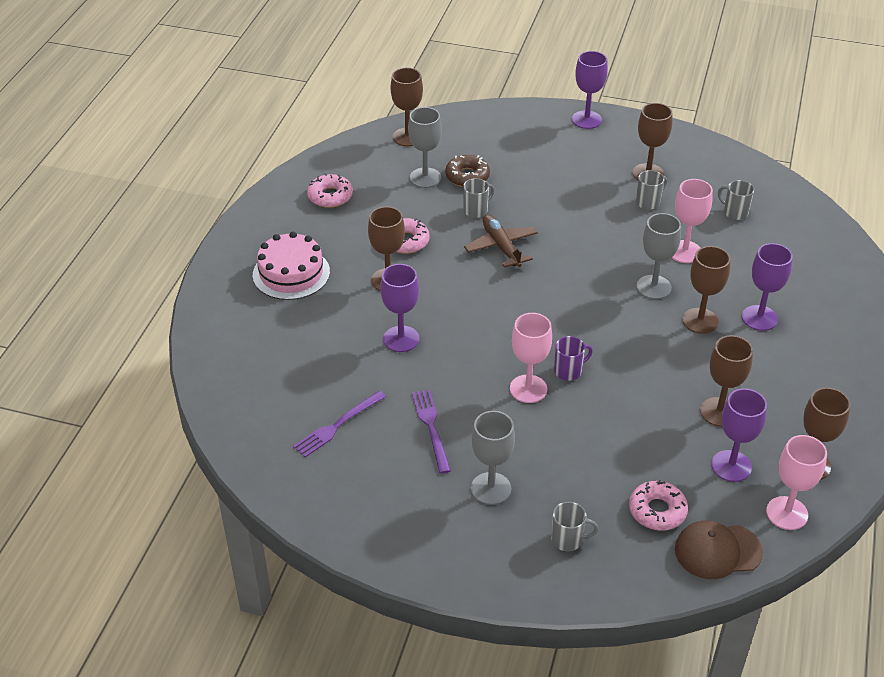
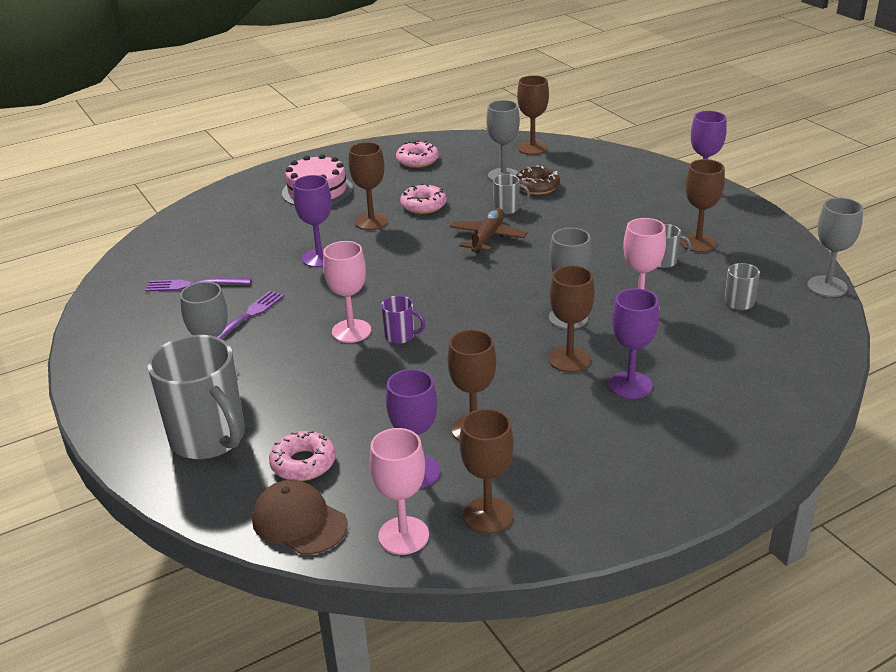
camera: 45 degrees right, 10 degrees down
grey mug [551,502,598,551] -> grey mug [147,335,245,459], size x2.25
none -> grey goblet [807,198,863,297]

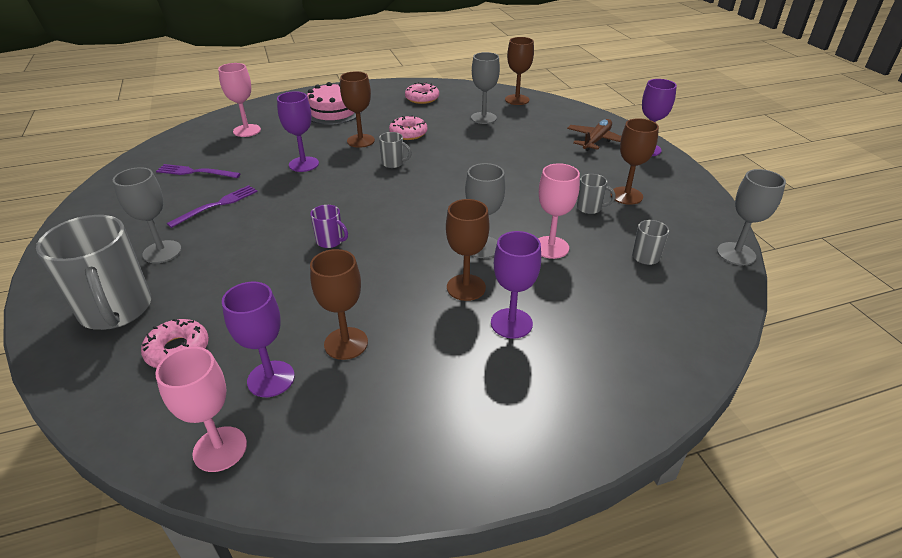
camera: 10 degrees right, 5 degrees up
brown cap [252,480,348,555] -> none
pink goblet [323,241,371,343] -> pink goblet moved to [218,63,261,137]
brown plane [450,208,527,253] -> brown plane moved to [567,119,621,151]
brown goblet [459,409,514,534] -> none
grey mug [493,174,530,214] -> grey mug moved to [379,132,412,168]
brown donut [516,165,560,195] -> none

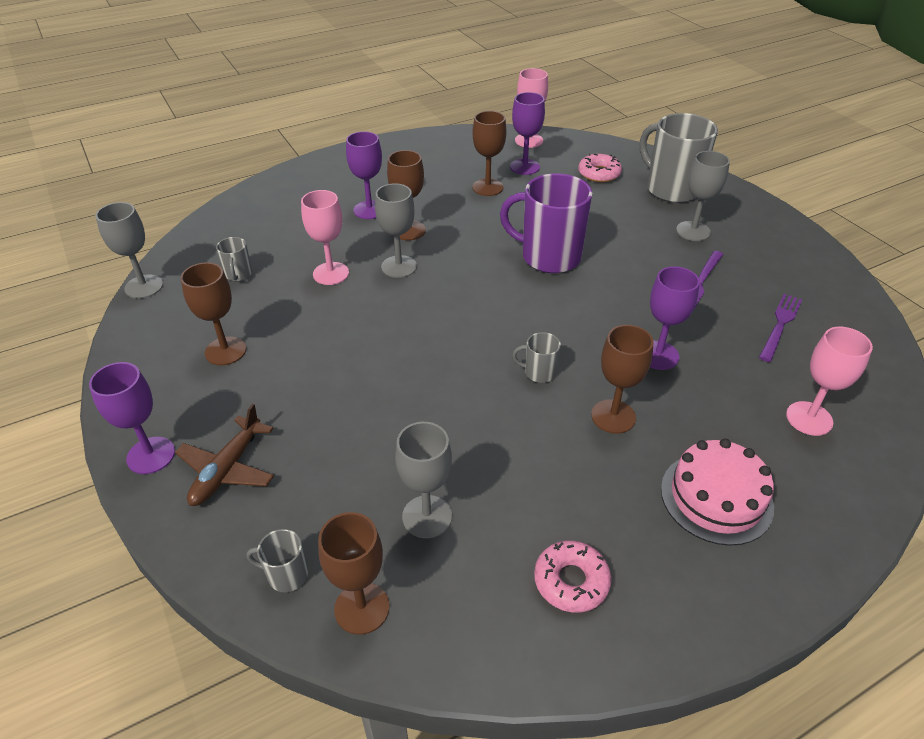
camera: 170 degrees right, 5 degrees up
purple fork [156,164,241,178] -> purple fork turned 60 degrees counterclockwise [759,294,802,362]
purple mug [310,205,348,248] -> purple mug [500,174,593,273], size x2.25
pink donut [389,115,428,140] -> none
grey mug [577,174,616,214] -> grey mug moved to [246,529,308,592]

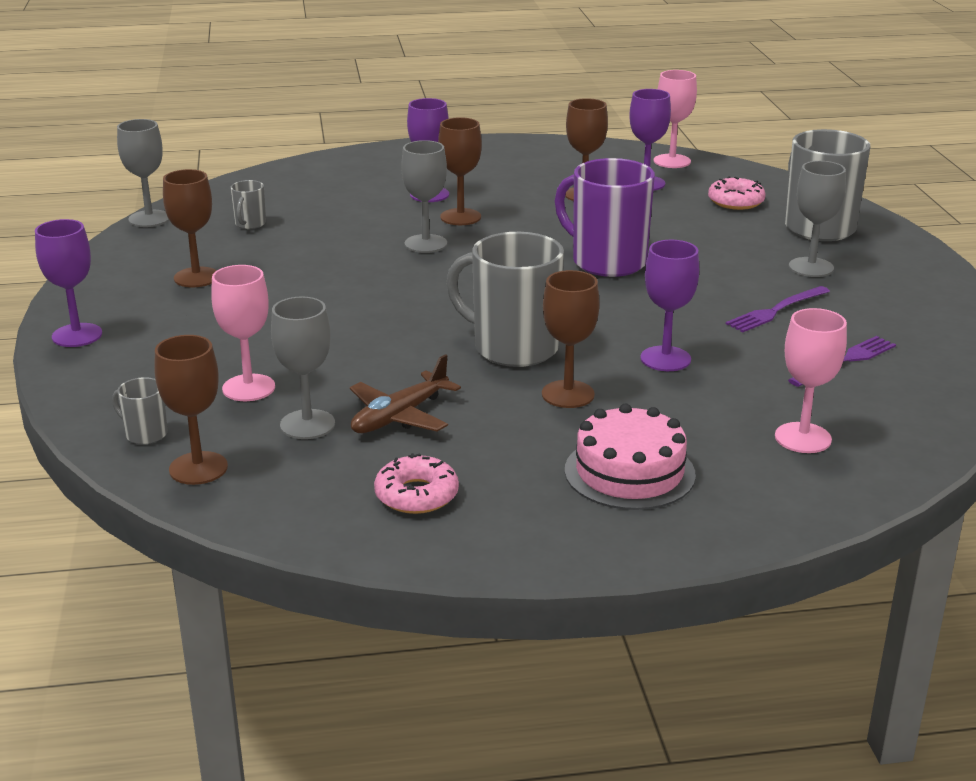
camera: 20 degrees right, 15 degrees down
brown plane [175,404,274,506] -> brown plane moved to [350,354,461,433]
pink goblet [301,190,349,285] -> pink goblet moved to [211,265,275,401]
grey mug [512,332,561,383] -> grey mug [446,232,564,367], size x2.25

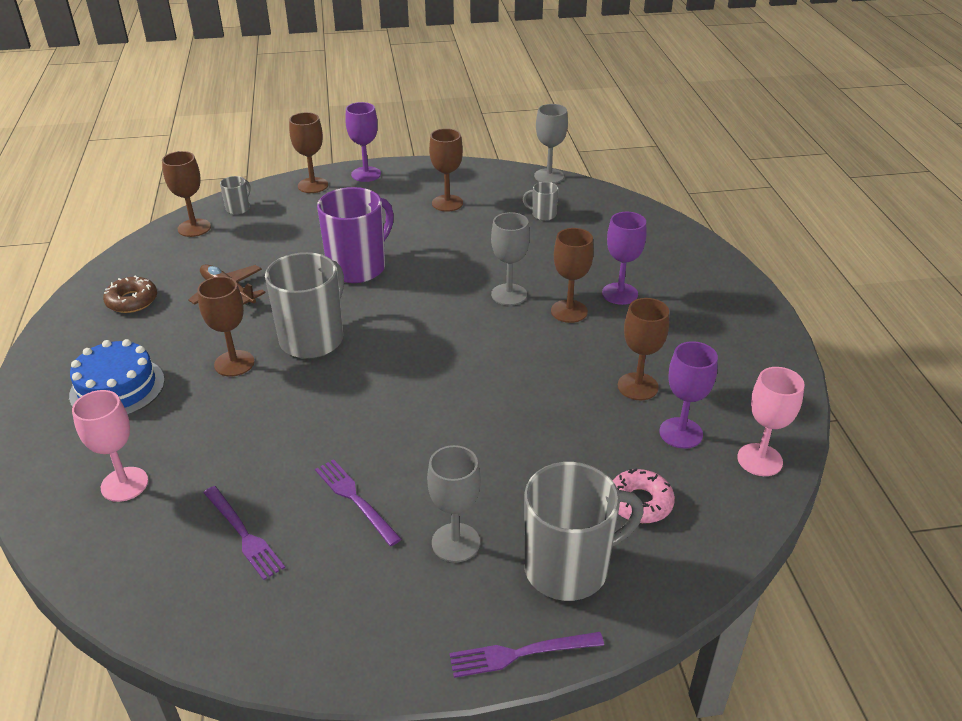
camera: 90 degrees right, 10 degrees up
pink goblet [211,265,275,401] -> none
grey goblet [271,296,335,439] -> none
pink donut [374,453,459,514] -> brown donut [103,276,157,313]
purple mug [555,158,655,277] -> purple mug moved to [317,187,394,283]
pink cake [565,404,696,510] -> blue cake [69,339,165,415]
purple goblet [640,240,699,371] -> none
none -> brown goblet [289,112,328,193]
none -> purple fork [449,632,604,678]

